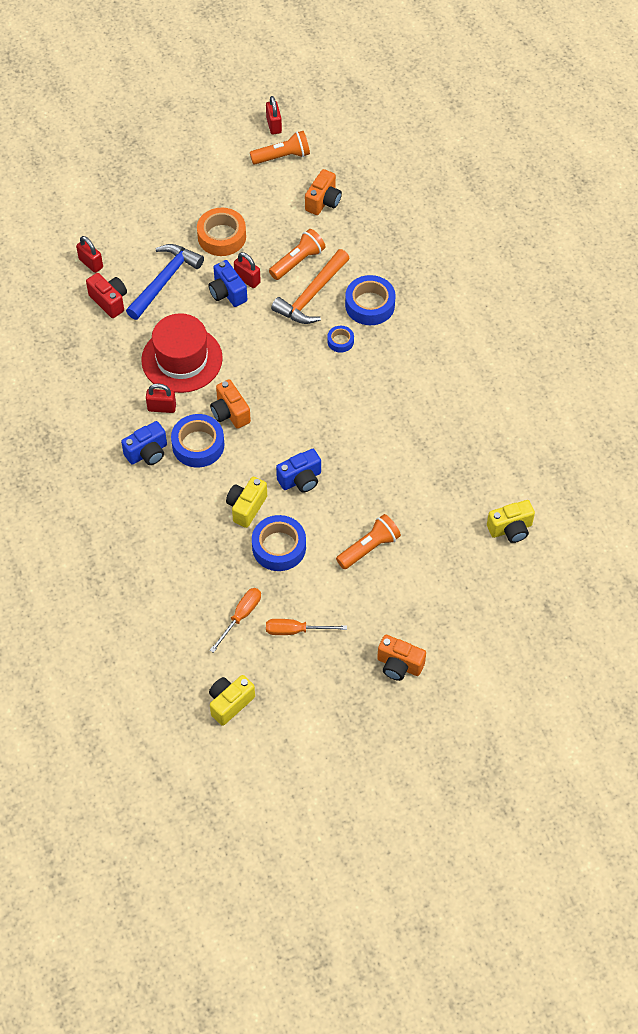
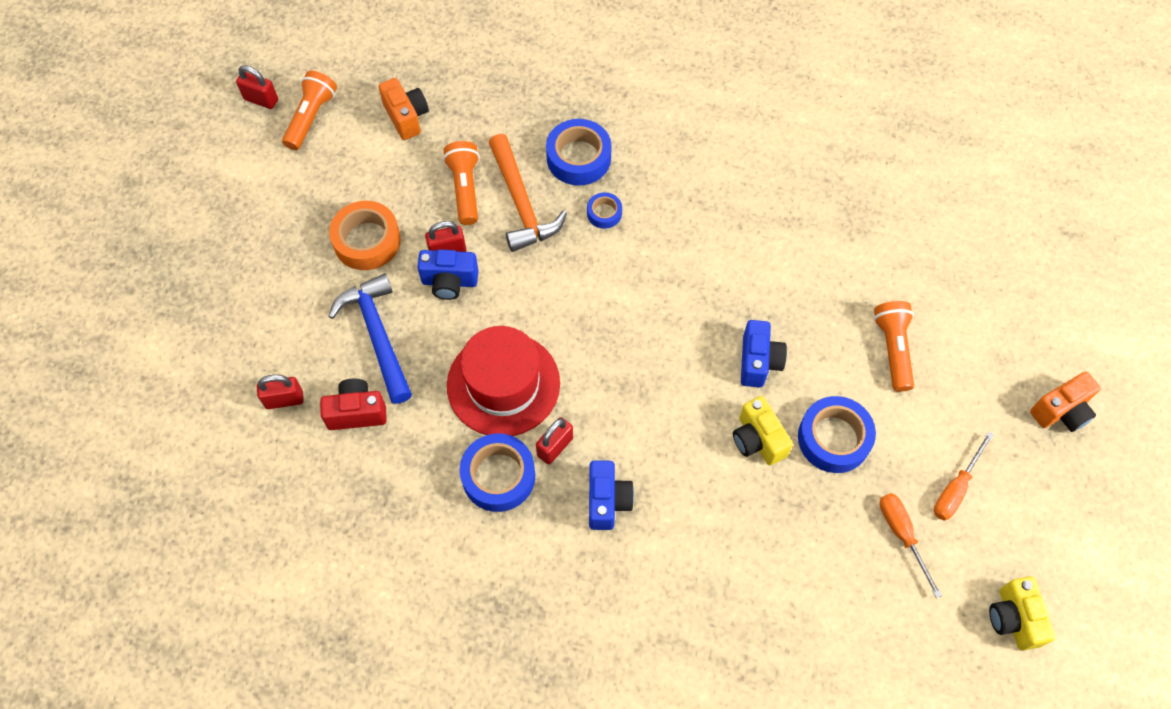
camera: 55 degrees left, 5 degrees up
blue tape [171,414,224,468] -> blue tape moved to [460,433,535,512]
orange camera [210,379,251,429] -> none
yellow camera [487,500,535,543] -> none

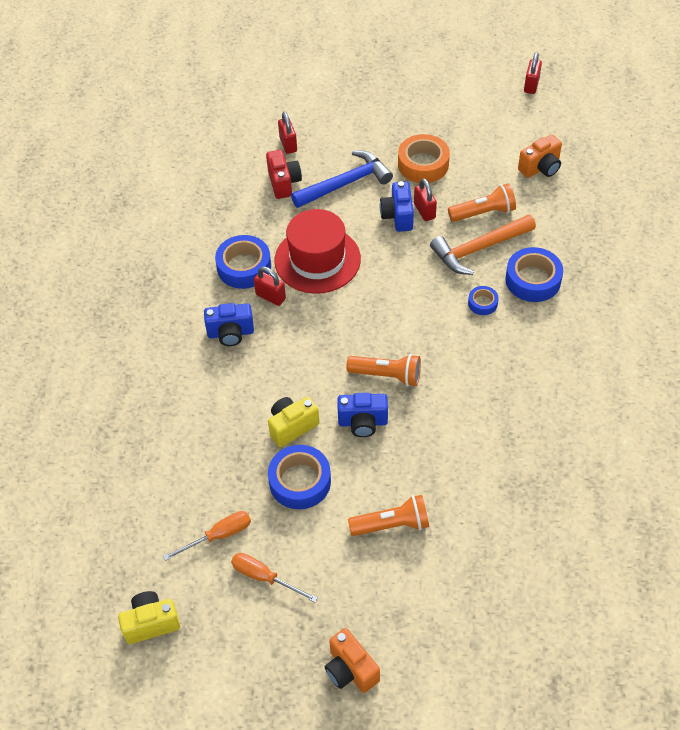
camera: 85 degrees right, 10 degrees down
orange flashlight [282,71,337,150] -> orange flashlight moved to [346,354,421,387]

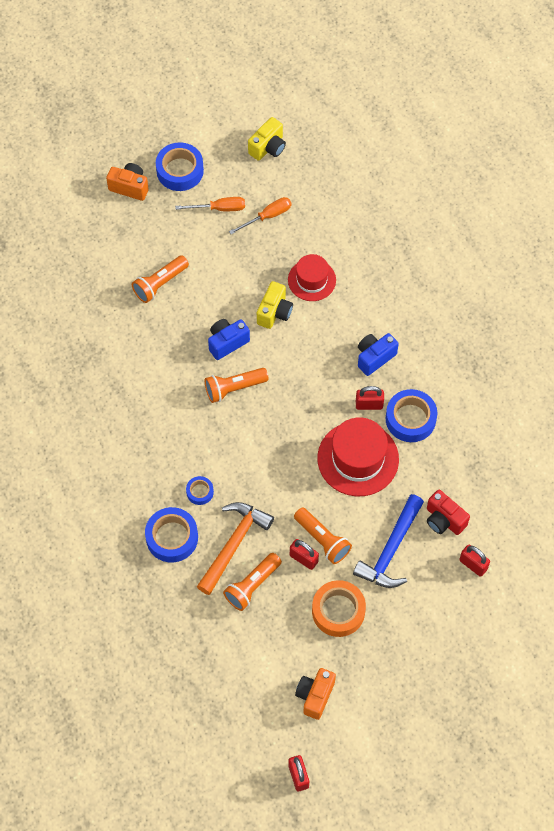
camera: 145 degrees right, 10 degrees up
orange screwdriver [163,511,251,561] -> orange screwdriver turned 150 degrees counterclockwise [229,197,291,234]
blue tape [268,445,331,509] -> blue tape moved to [156,142,204,191]
blue camera [380,181,414,232] -> orange flashlight [294,507,352,564]
orange camera [518,134,562,178] -> orange camera moved to [295,668,336,720]
none -> red hat [288,254,336,301]

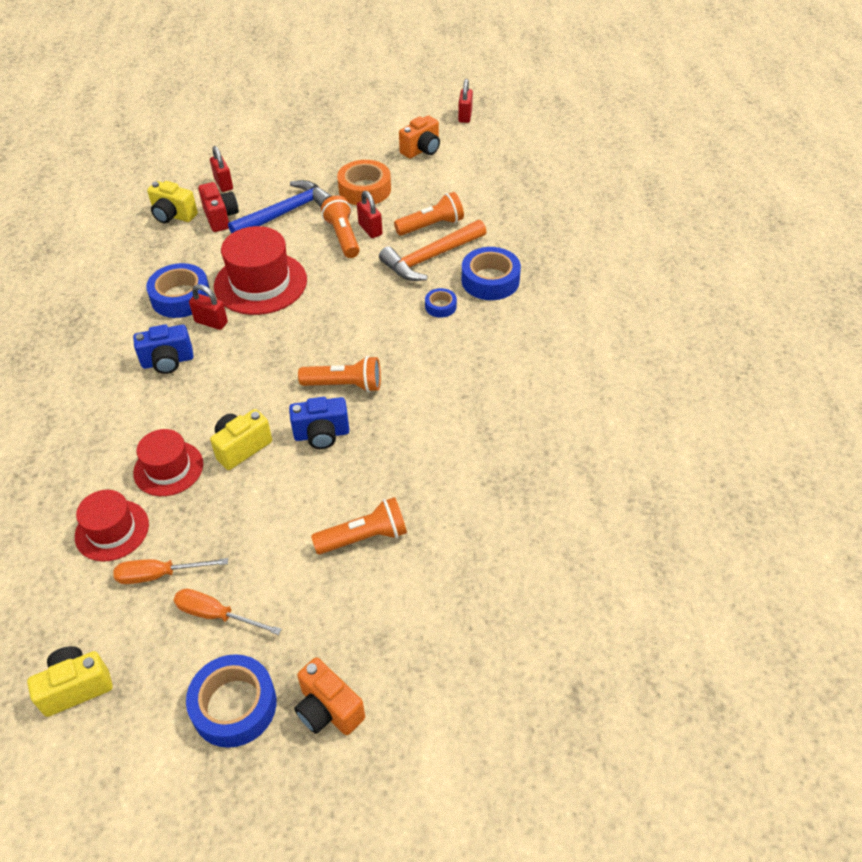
camera: 155 degrees left, 15 degrees down
none -> red hat [75,490,149,562]
none -> yellow camera [147,181,198,223]

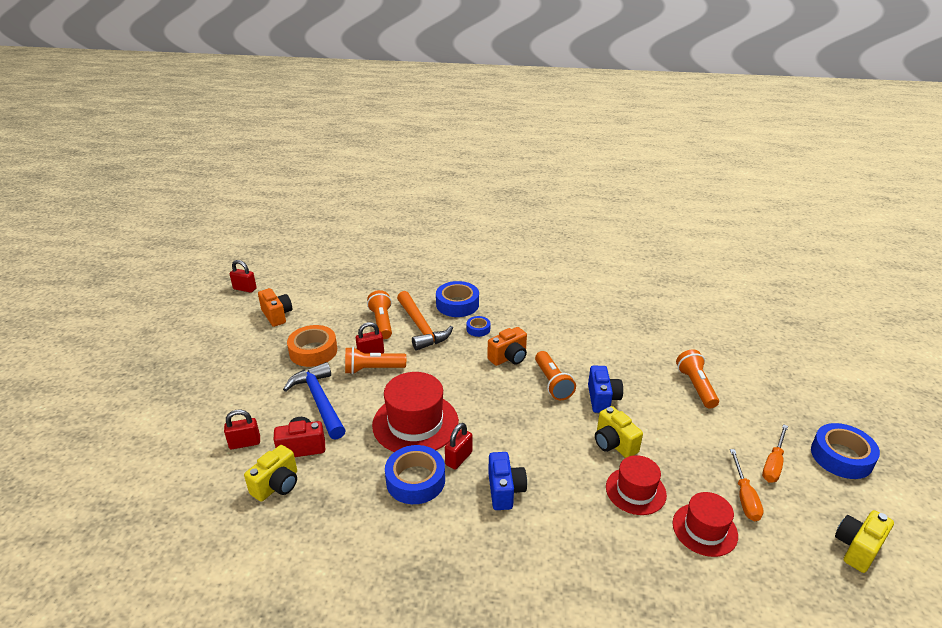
camera: 80 degrees left, 15 degrees down
yellow camera [27,646,113,717] -> yellow camera turned 60 degrees clockwise [835,510,894,573]
orange camera [294,657,365,735] -> orange camera moved to [487,327,527,366]
orange flashlight [298,356,381,392] -> orange flashlight turned 150 degrees clockwise [535,351,576,400]

